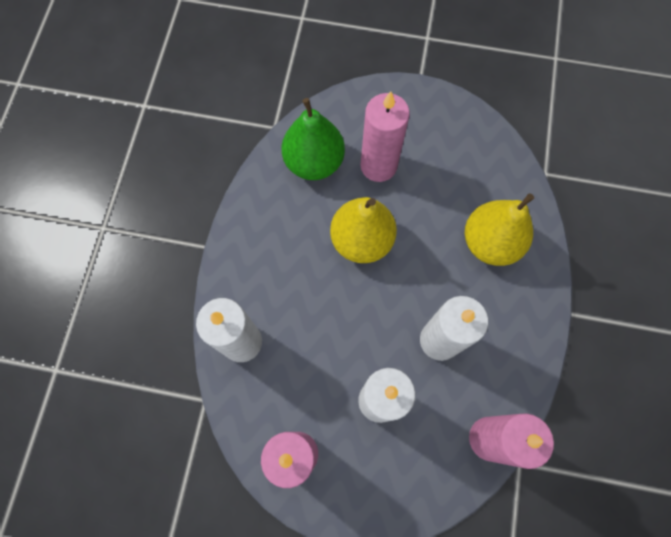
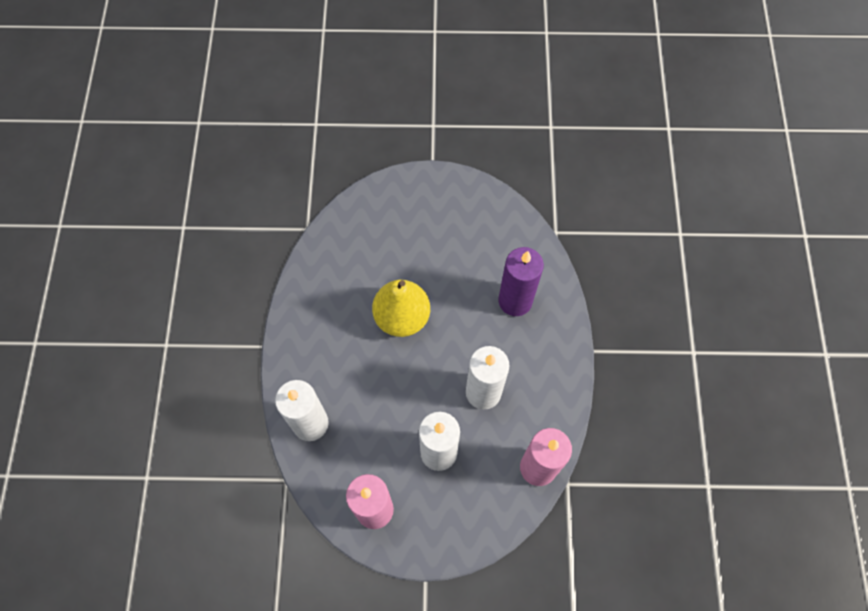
camera: 10 degrees left, 5 degrees down
green pear [282,98,345,180] -> none
pink candle [360,91,410,182] -> none
yellow pear [465,193,534,266] -> purple candle [498,247,544,316]

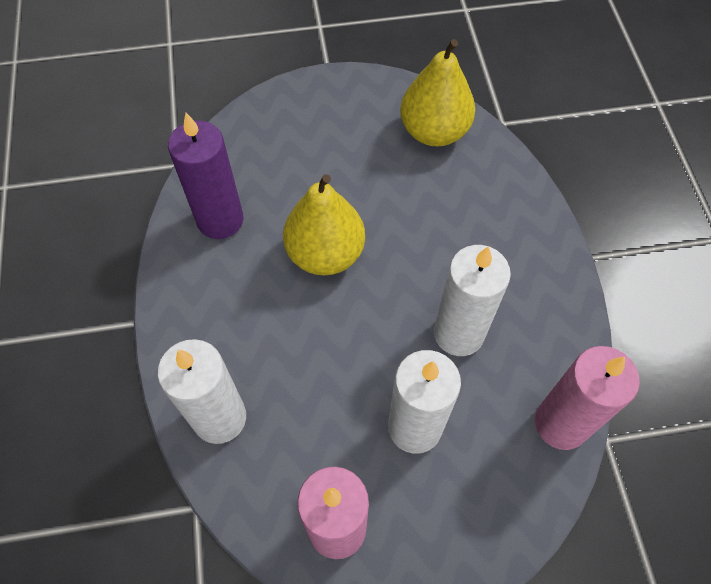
camera: 10 degrees left, 5 degrees down
purple candle [498,247,544,316] -> purple candle moved to [168,113,243,239]
none -> yellow pear [400,39,475,146]

